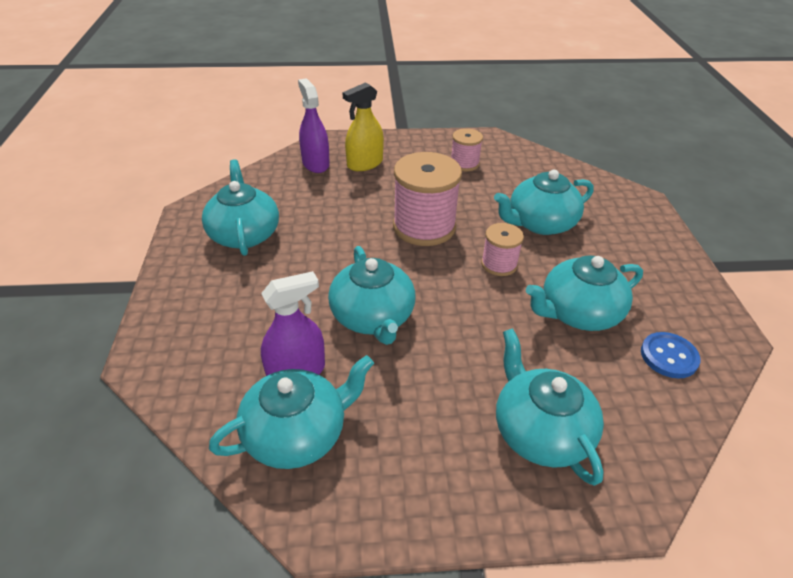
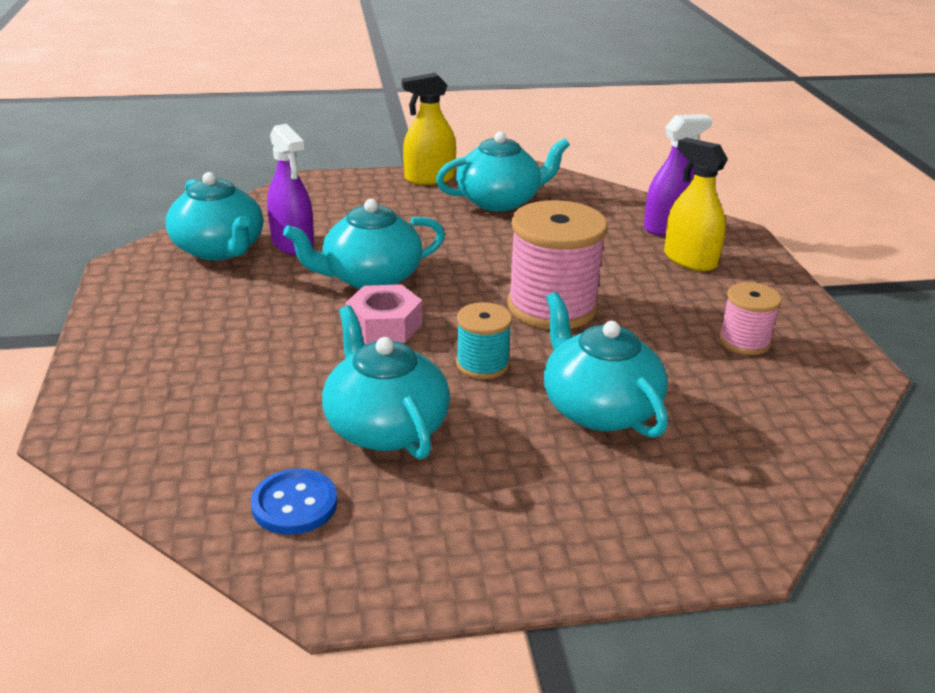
camera: 85 degrees right, 10 degrees down
pink spool [481,223,524,276] -> turquoise spool [456,302,512,379]
turquoise teapot [496,328,604,486] -> none
none -> pink nut [345,284,422,344]
none -> yellow spray bottle [402,73,456,185]

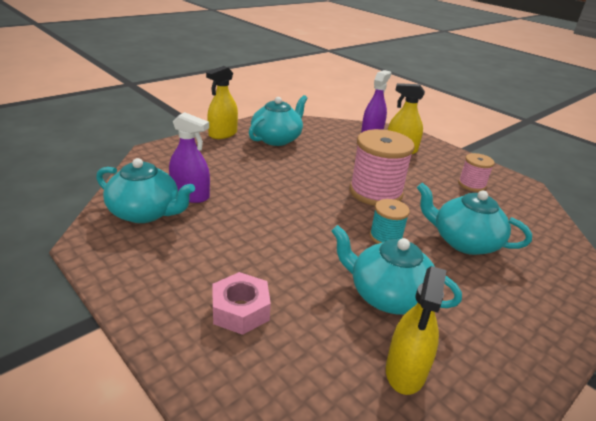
camera: 35 degrees left, 0 degrees up
blue button [251,469,337,535] -> yellow spray bottle [386,266,447,395]
turquoise teapot [283,199,445,289] -> none
pink nut [345,284,422,344] -> pink nut moved to [212,272,271,335]

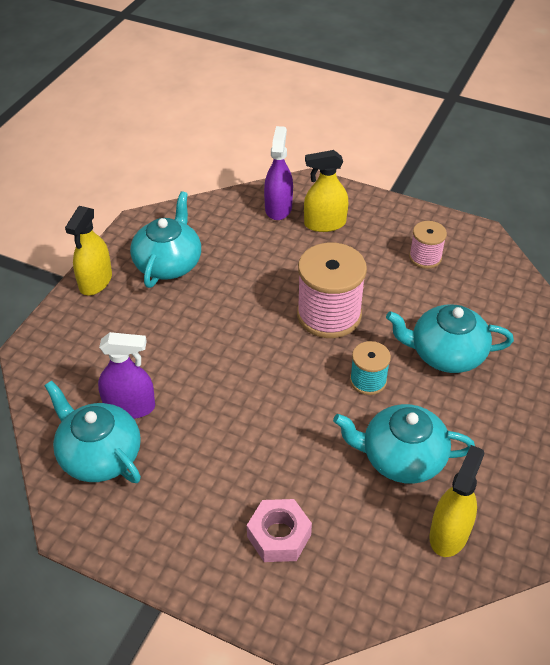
camera: 20 degrees left, 15 degrees up
turquoise teapot [96,158,195,223] -> turquoise teapot turned 135 degrees counterclockwise [44,380,141,483]
yellow spray bottle [386,266,447,395] -> yellow spray bottle turned 150 degrees counterclockwise [429,445,485,557]

